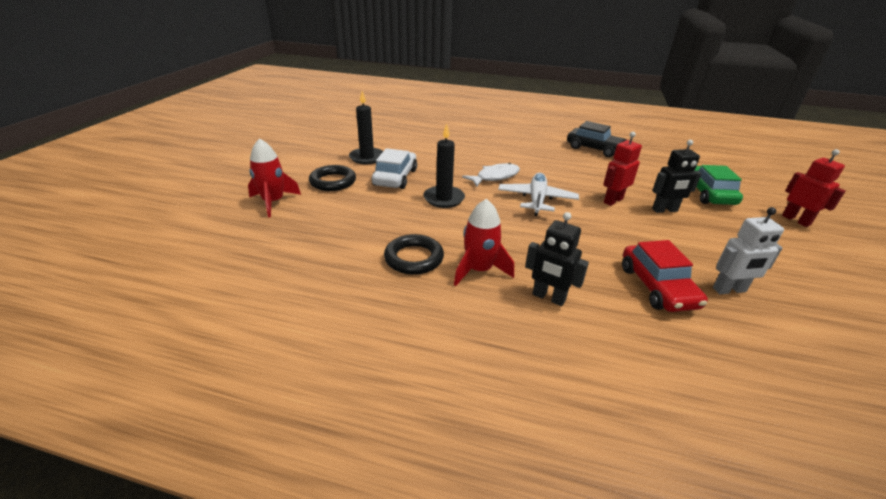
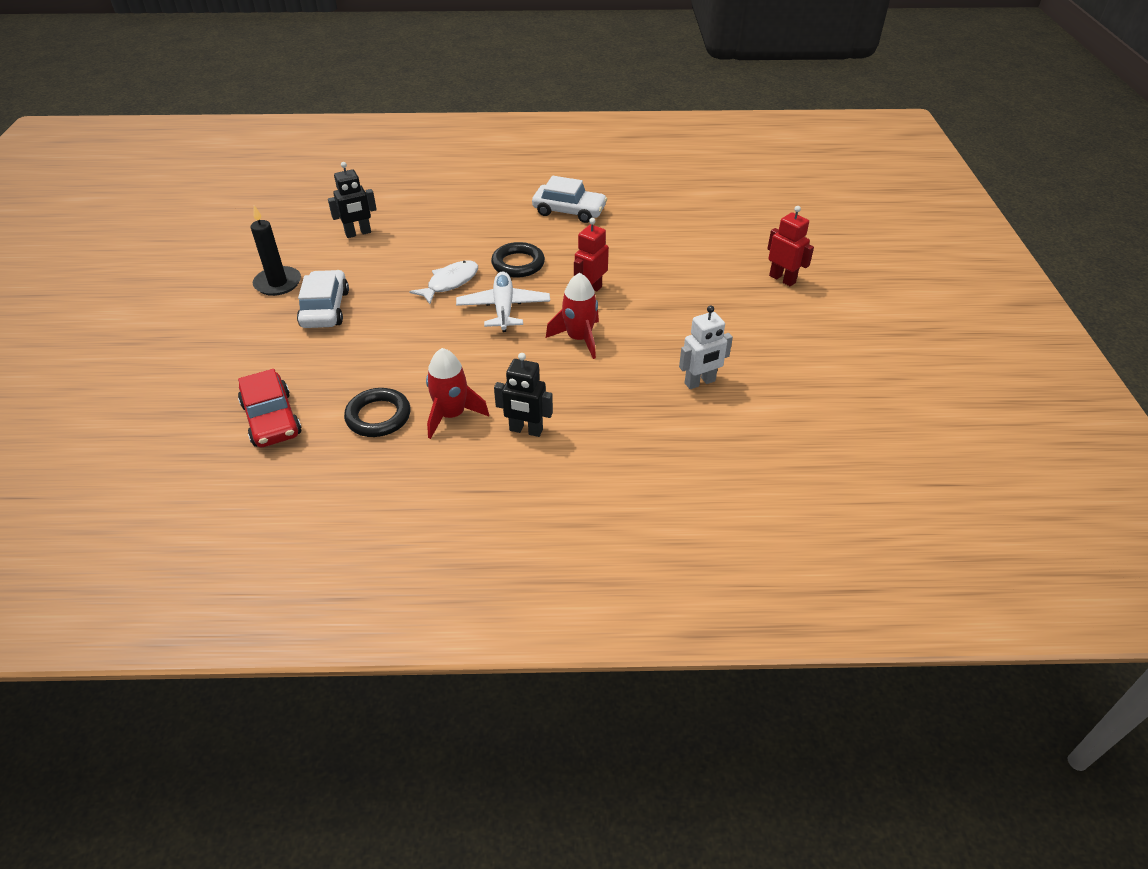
camera: 15 degrees left, 10 degrees up
red rocket [248,138,301,217] -> red rocket moved to [546,273,599,359]
black ring [309,165,356,191] -> black ring moved to [491,242,545,278]
black candle [423,123,465,208] -> none
black car [567,121,627,157] -> white car [532,176,607,223]
red car [622,240,708,312] -> red car moved to [238,369,302,447]
black robot [652,140,702,213] -> black robot moved to [328,162,377,238]
green car [694,165,743,205] -> none

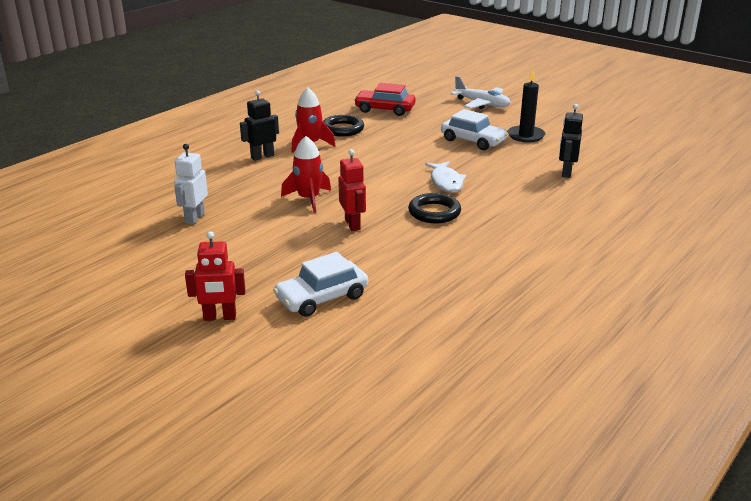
camera: 130 degrees right, 15 degrees down
white plane [456,271,550,332] -> white plane moved to [450,76,510,109]
white car [532,176,607,223] -> white car moved to [273,252,368,317]

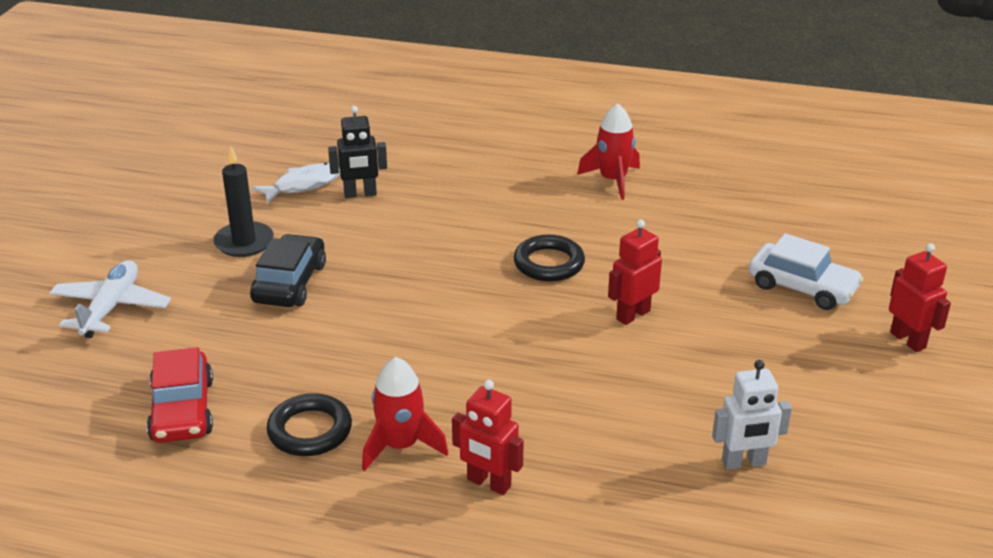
camera: 115 degrees left, 5 degrees up
black robot [240,90,279,161] -> red robot [452,380,524,495]
red rocket [281,136,331,213] -> red rocket moved to [577,104,640,200]
white fish [425,161,466,192] -> white fish moved to [251,163,340,204]
white car [441,109,508,150] -> black car [250,234,326,307]

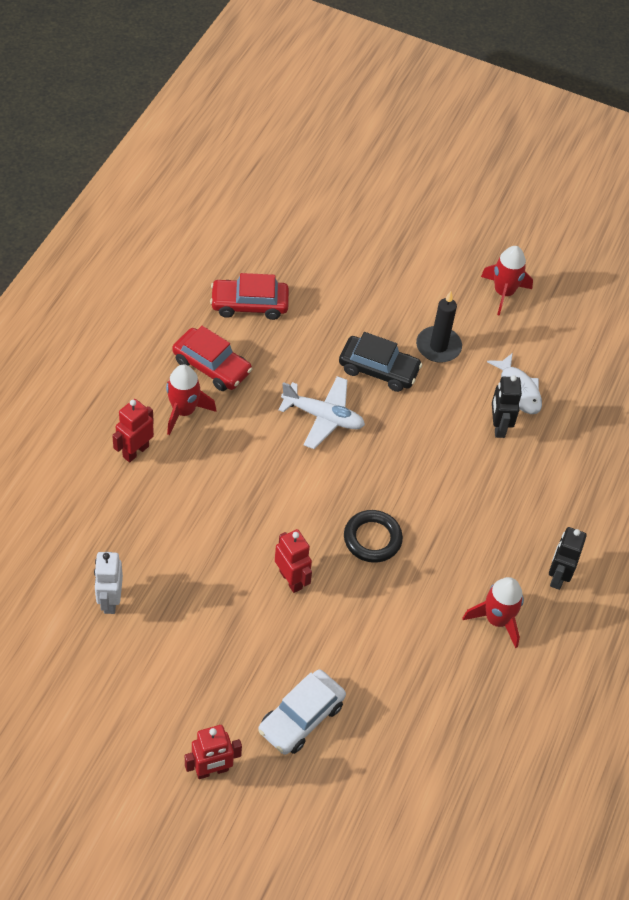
camera: 95 degrees right, 20 degrees up
white plane [49,260,171,338] -> white plane moved to [278,376,365,449]
black ring [267,393,352,456] -> red car [172,326,252,391]
none -> red rocket [481,246,533,316]
none -> black robot [549,527,587,590]

